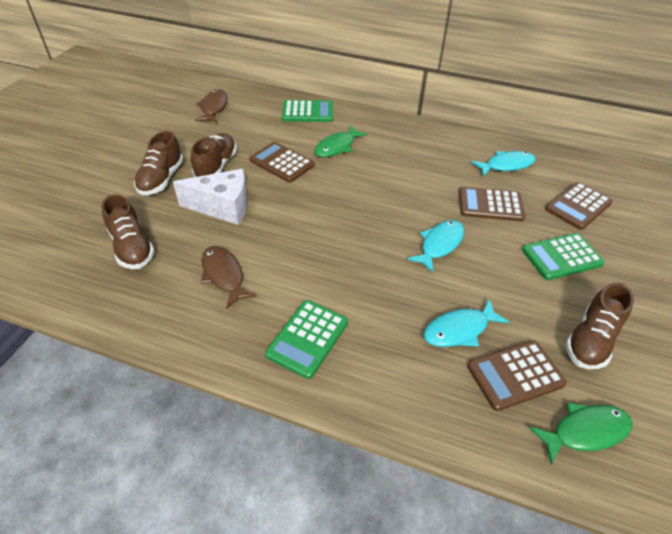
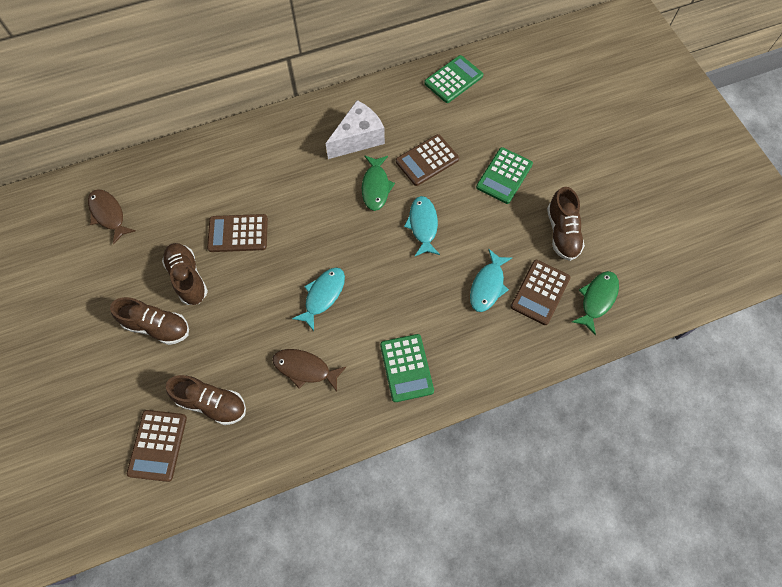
camera: 40 degrees left, 20 degrees up
brown shoe [134,131,183,195] -> brown shoe turned 45 degrees counterclockwise [110,297,189,345]
white cheese [173,169,248,225] -> white cheese moved to [325,100,385,159]
green calculator [282,100,333,122] -> green calculator moved to [424,55,483,103]
green fish [314,125,368,157] -> green fish moved to [362,155,395,211]
turquoise fish [471,151,536,177] -> turquoise fish moved to [292,267,345,331]
brown calculator [545,182,613,230] -> brown calculator moved to [127,410,187,482]

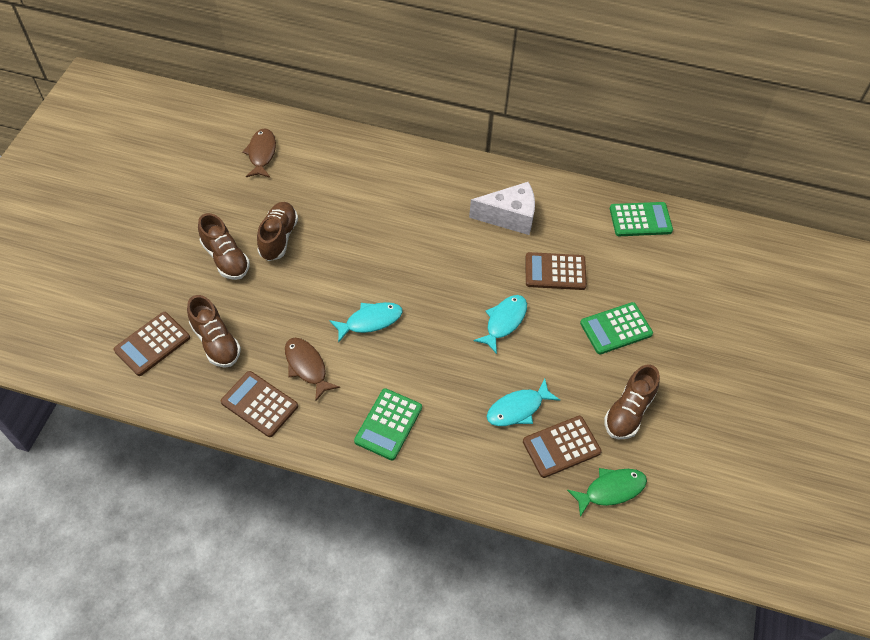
camera: 35 degrees right, 10 degrees down
brown calculator [207,214,268,252] -> brown calculator moved to [221,371,298,437]
green fish [362,155,395,211] -> none

